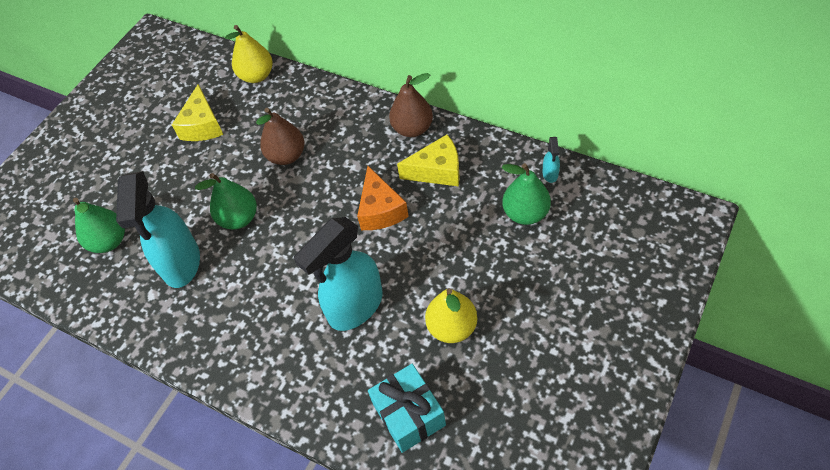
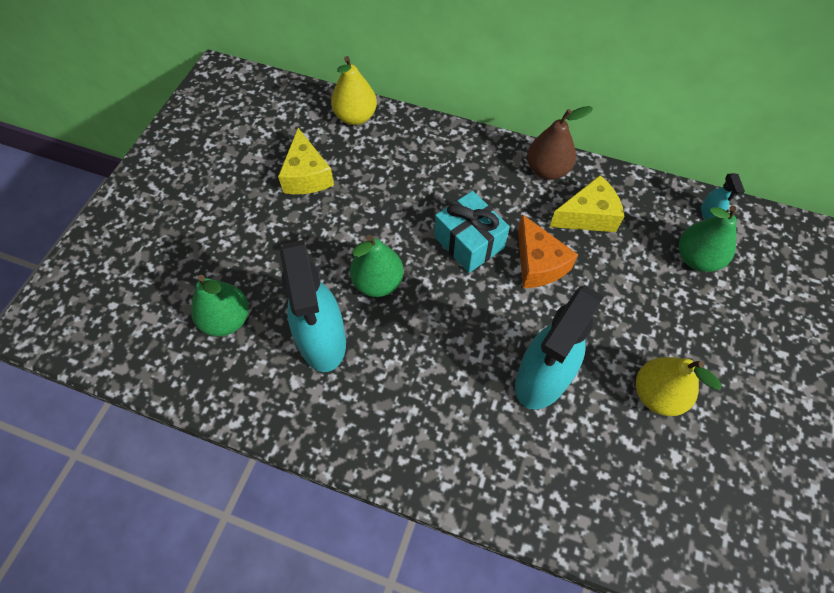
camera: 15 degrees left, 5 degrees up
brown pear [256,108,305,165] -> none
turquoise gift [368,364,446,453] -> turquoise gift moved to [434,191,510,273]

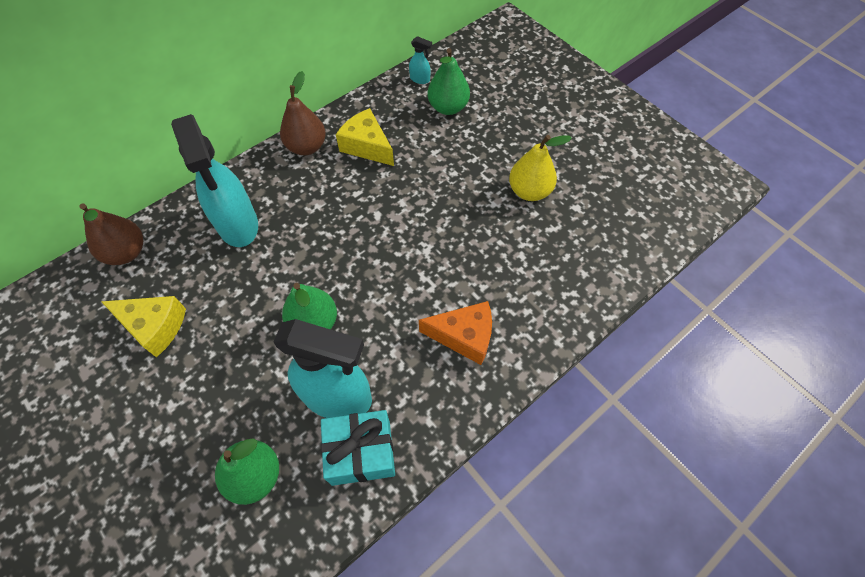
camera: 60 degrees left, 0 degrees up
yellow pear [331,56,377,125] -> brown pear [79,203,144,265]
turquoise gift [434,191,510,273] -> turquoise gift moved to [321,410,395,486]
turquoise spray bottle [515,285,604,410] -> turquoise spray bottle moved to [171,114,258,247]
orange cheese [518,214,578,288] -> orange cheese moved to [419,301,492,365]
yellow cheese [549,175,624,232] -> yellow cheese turned 60 degrees counterclockwise [336,108,394,166]

